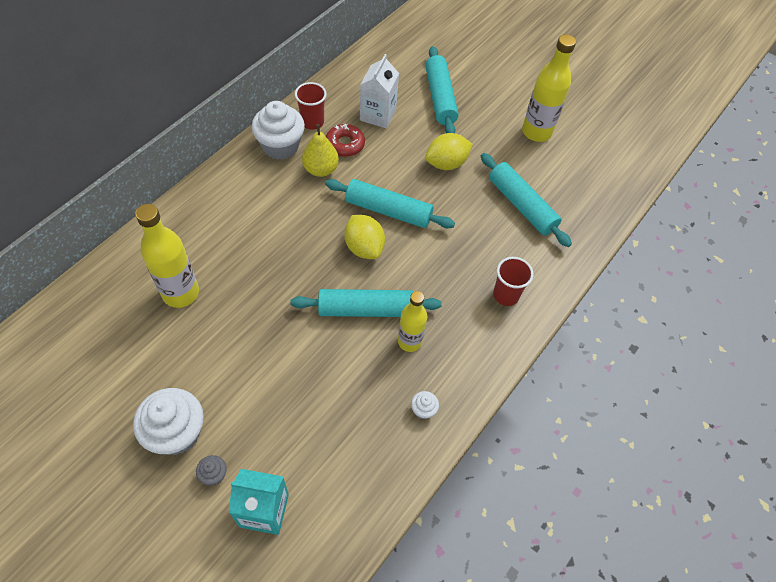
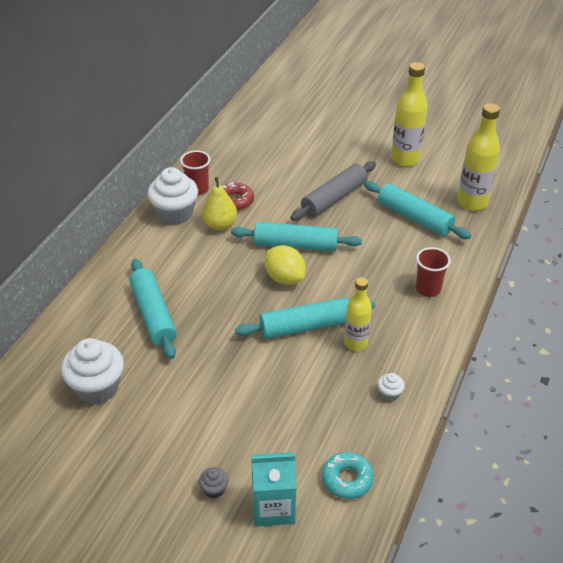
camera: 10 degrees left, 15 degrees down
white cupcake [133,388,204,455] -> white cupcake moved to [61,338,124,405]
yellow bottle [135,204,199,308] -> yellow bottle moved to [457,103,500,211]
white carton [360,54,399,128] -> none
turquoise rolling pin [425,46,459,133] -> turquoise rolling pin moved to [129,259,177,359]
yellow lemon [425,133,473,170] -> grey rolling pin [290,161,376,221]
none -> turquoise donut [322,452,374,499]

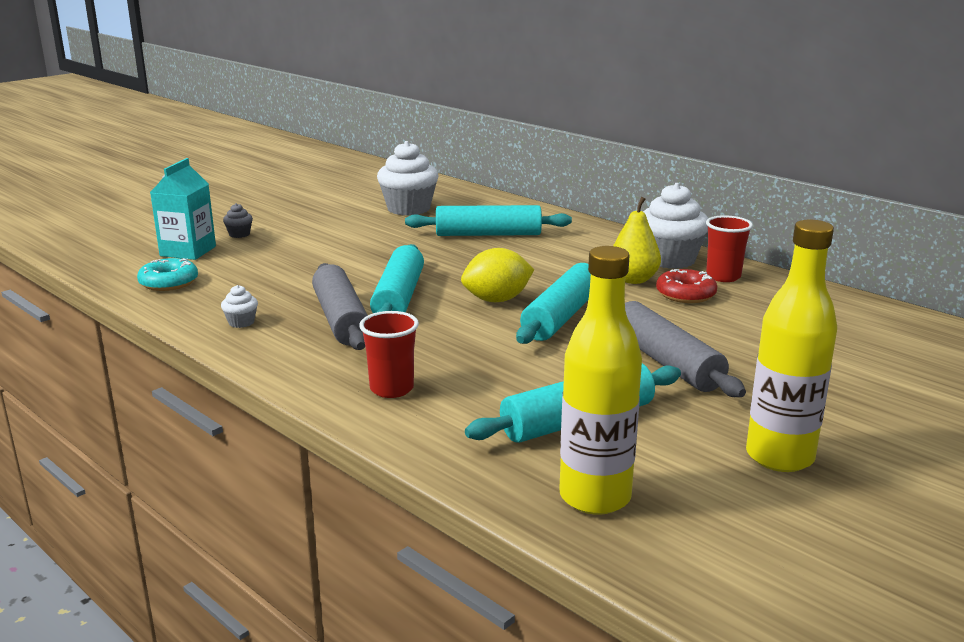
camera: 110 degrees right, 20 degrees down
yellow bottle [344,277,372,351] -> grey rolling pin [312,263,368,350]

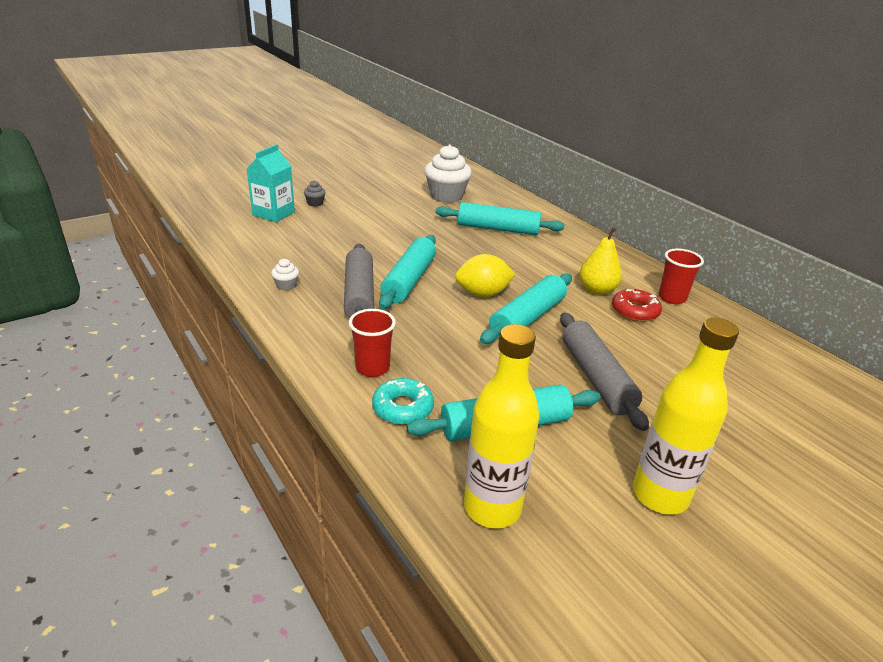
camera: 10 degrees right, 10 degrees up
turquoise donut [137,258,198,291] -> turquoise donut moved to [372,378,434,425]
white cupcake [643,183,709,269] -> none

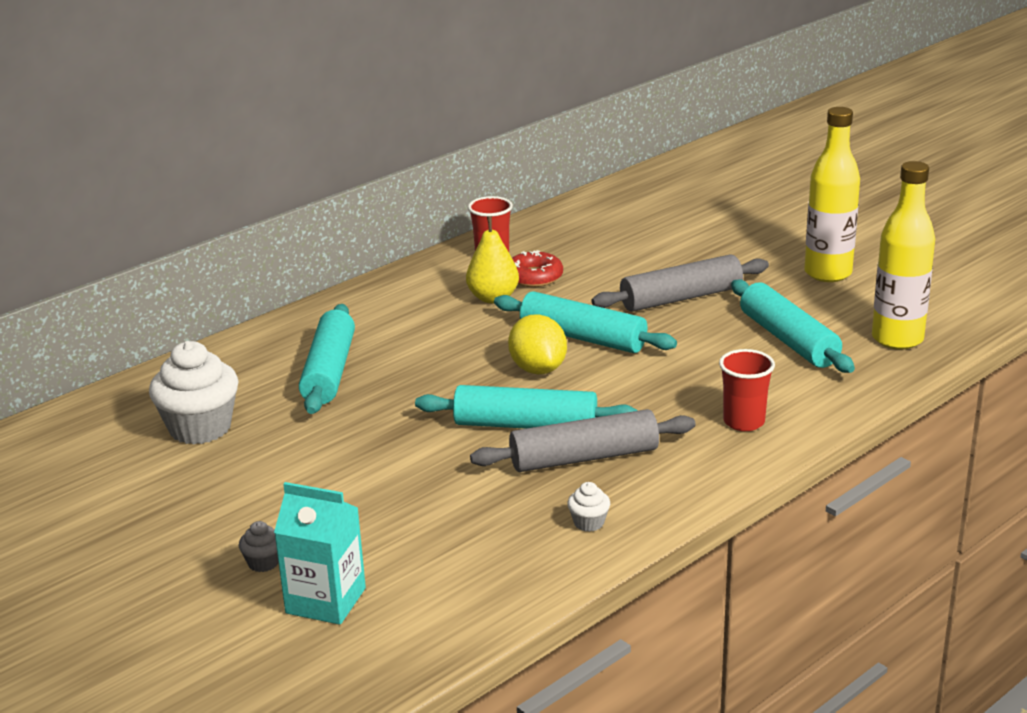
camera: 95 degrees left, 5 degrees down
turquoise donut [372,378,434,425] -> none

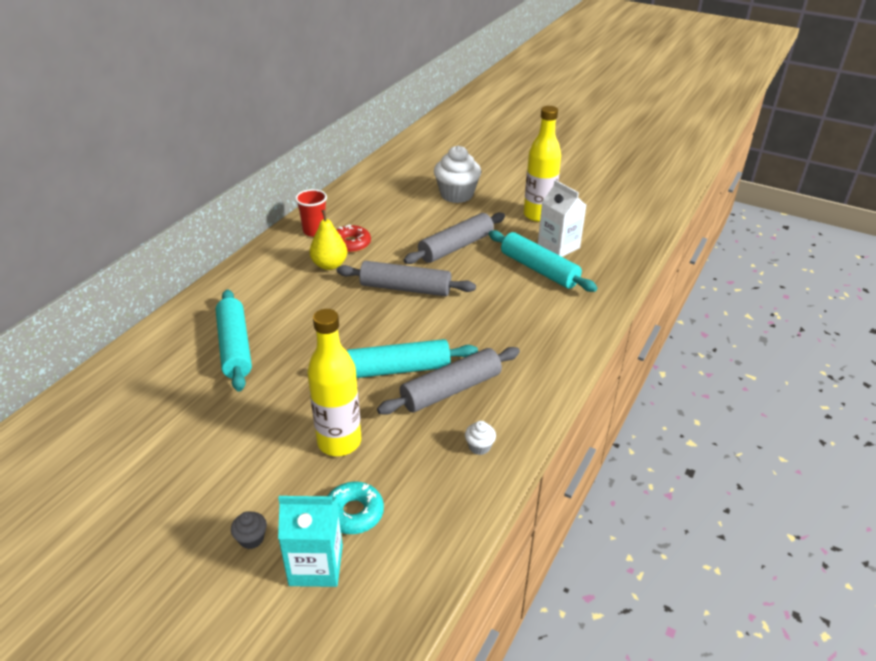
camera: 20 degrees left, 10 degrees up
white cupcake [149,341,239,444] -> white cupcake moved to [434,145,481,203]
turquoise rolling pin [494,291,677,353] -> grey rolling pin [337,261,476,296]
yellow lemon [508,314,567,374] -> none
red cup [719,349,775,431] -> none
yellow bottle [872,161,935,350] -> yellow bottle moved to [307,309,361,456]
none -> turquoise donut [328,482,384,534]
none -> white carton [538,180,586,257]

